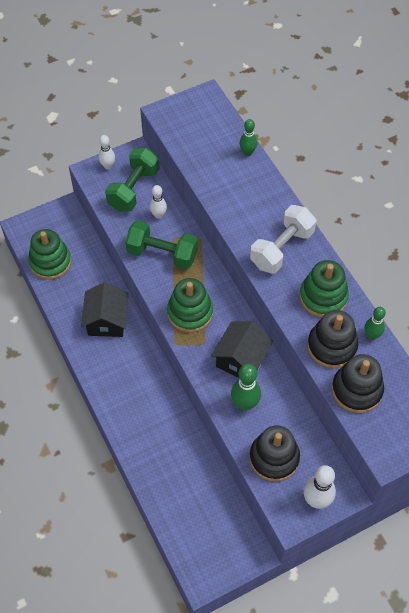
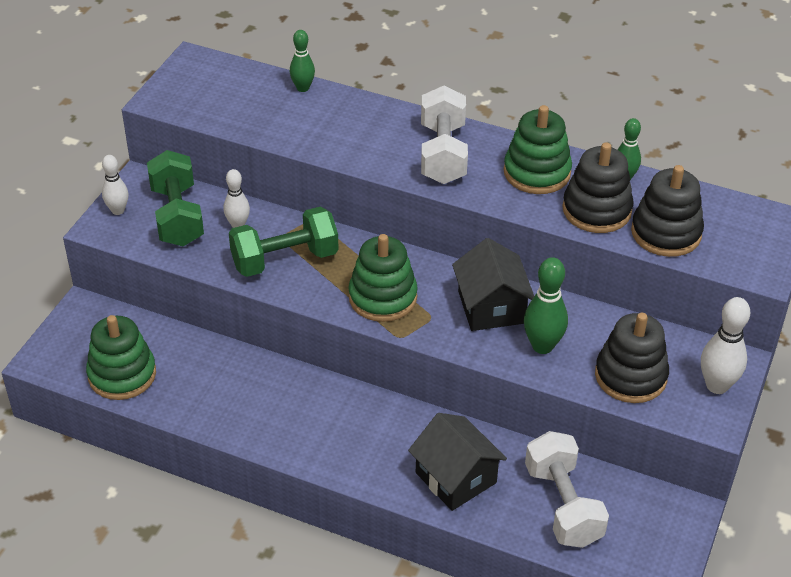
camera: 40 degrees left, 15 degrees down
black house [81,282,129,337] -> black house moved to [408,413,507,511]
none -> white dumbbell [525,431,609,548]

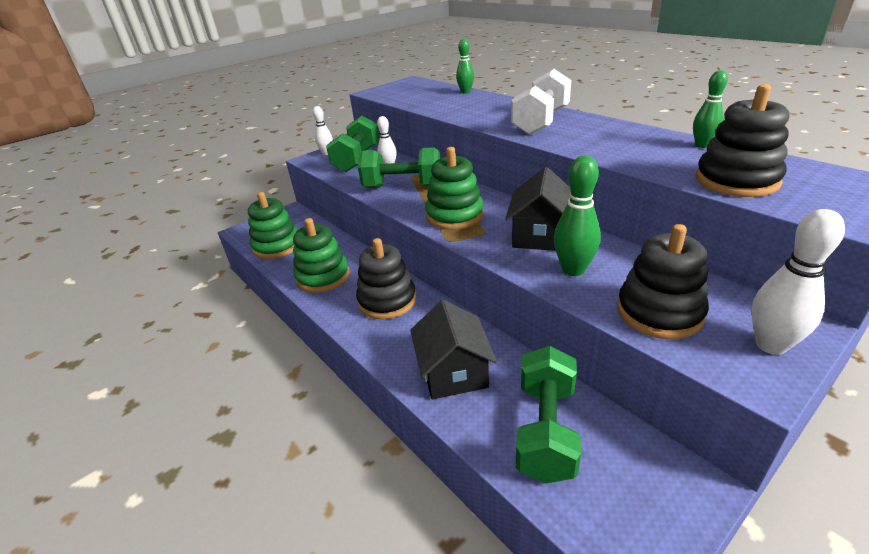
camera: 30 degrees right, 10 degrees down
green stacking toy [504,105,572,194] -> green stacking toy moved to [293,218,350,293]
white dumbbell [525,431,609,548] -> green dumbbell [516,346,581,484]
black stacking toy [563,142,634,233] -> black stacking toy moved to [356,238,416,319]

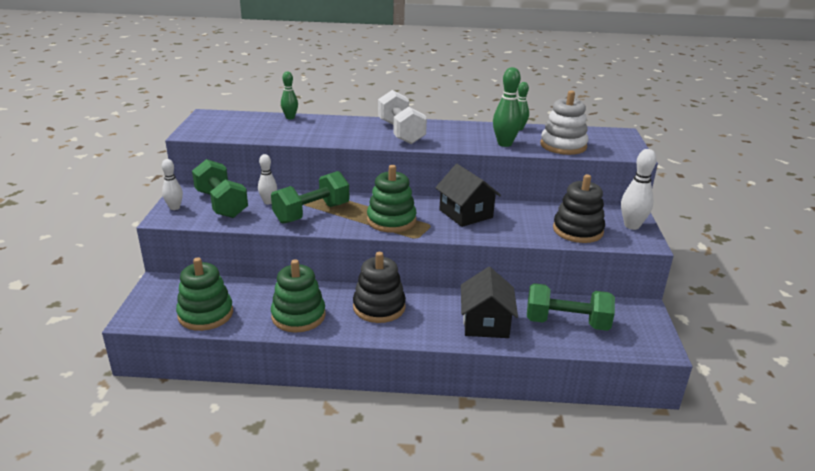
camera: 50 degrees left, 5 degrees down
black house [410,300,497,399] -> black house turned 60 degrees clockwise [461,267,518,338]
green dumbbell [516,346,581,484] -> green dumbbell turned 45 degrees counterclockwise [527,283,615,331]
green bowling pin [554,156,601,276] -> green bowling pin moved to [493,67,522,147]
black stacking toy [696,84,789,197] -> white stacking toy [540,91,588,155]

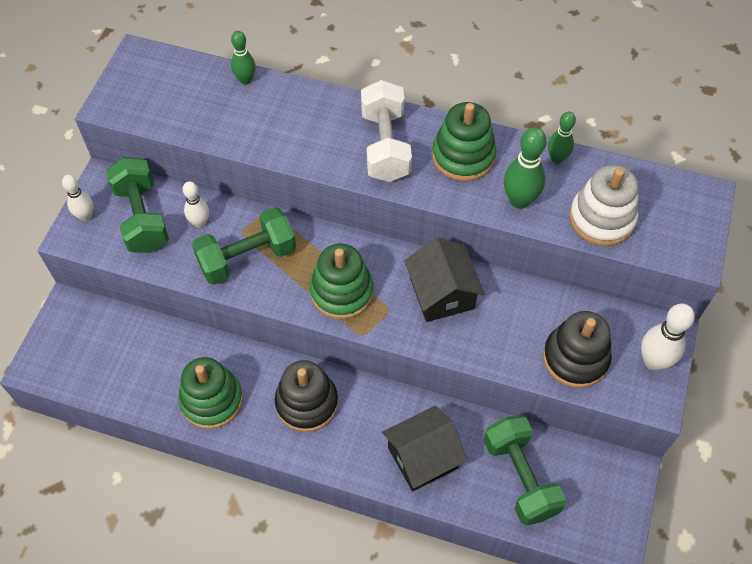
camera: 15 degrees right, 30 degrees up
green stacking toy [176,257,233,331] -> green stacking toy moved to [432,102,497,181]
black house [461,267,518,338] -> black house turned 45 degrees clockwise [382,406,468,492]
green dumbbell [527,283,615,331] -> green dumbbell turned 45 degrees clockwise [484,415,566,526]

